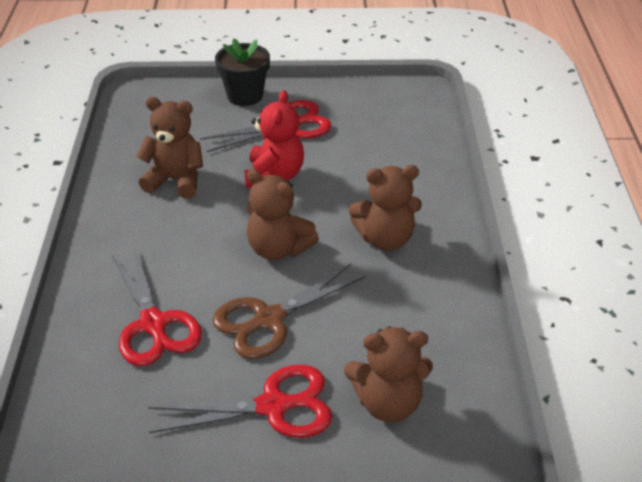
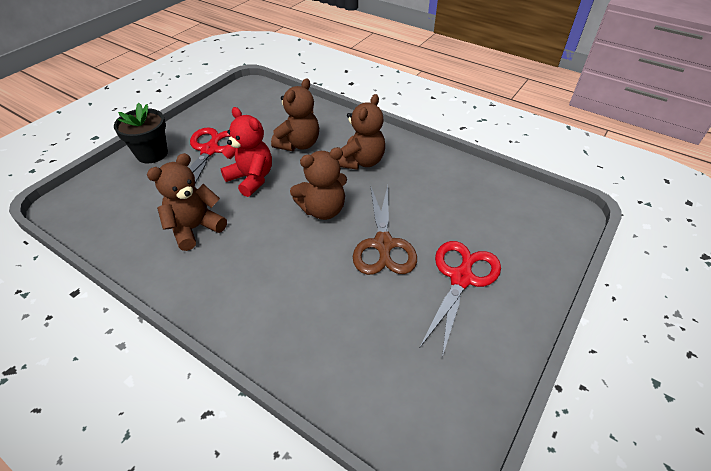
camera: 55 degrees left, 5 degrees up
red scissors [112,249,202,366] -> none
brown teddy bear [344,326,433,422] -> brown teddy bear moved to [271,78,319,151]

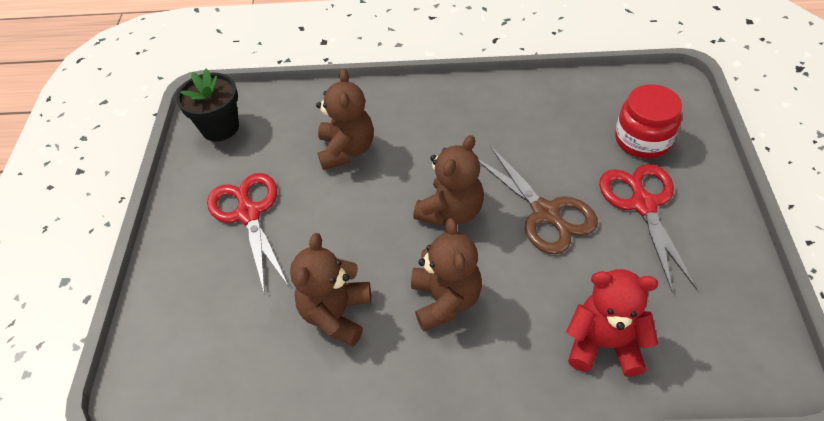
camera: 30 degrees left, 5 degrees up
black flower pot [114,103,168,163] -> black flower pot moved to [176,68,239,141]
red teddy bear [221,107,272,197] -> red teddy bear moved to [566,269,658,377]
brown teddy bear [338,94,385,170] -> brown teddy bear moved to [411,218,482,331]
none -> red jar [615,84,682,159]

